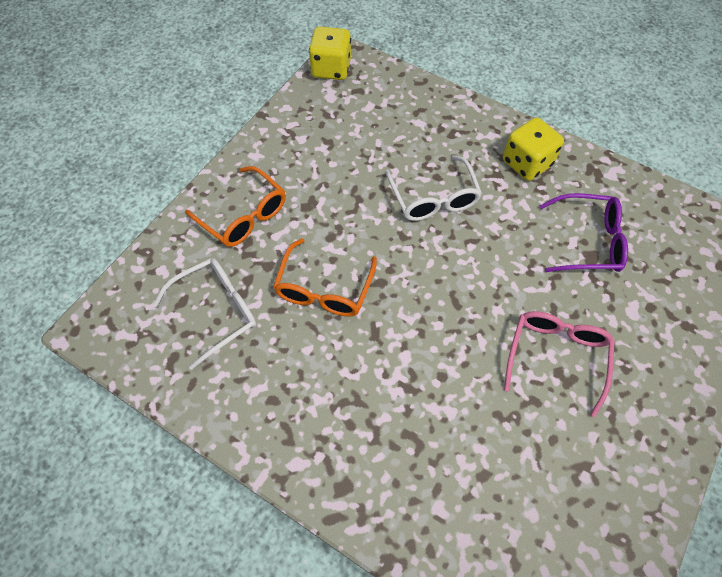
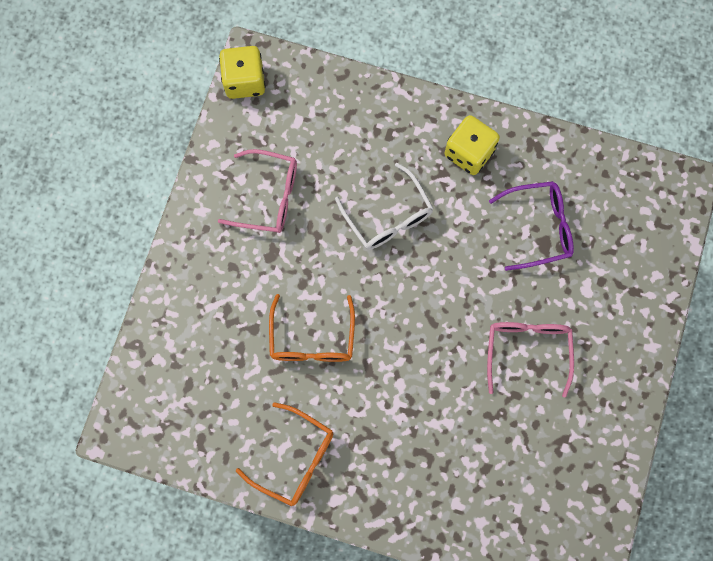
camera: 15 degrees left, 15 degrees up
white glasses [153,258,257,370] -> none
orange glasses [185,166,286,247] -> orange glasses moved to [236,402,333,506]
none -> pink glasses [218,149,297,233]

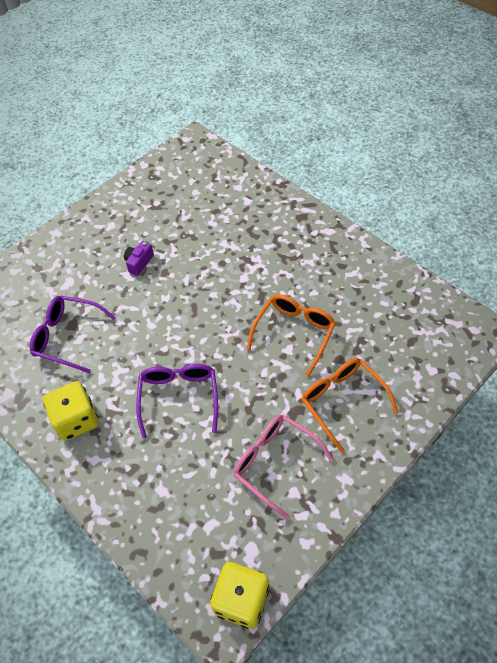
camera: 150 degrees left, 20 degrees down
orange glasses [236,402,333,506] -> orange glasses moved to [301,358,399,453]
white glasses [335,163,434,250] -> purple glasses [136,364,218,439]
pink glasses [487,322,574,398] -> purple camera [124,241,154,276]

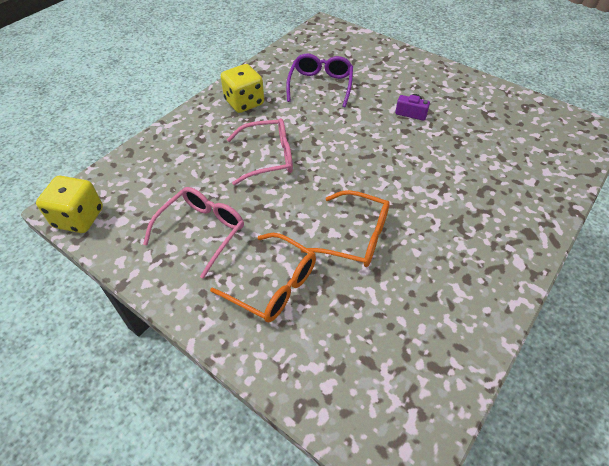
camera: 80 degrees right, 5 degrees down
purple glasses [136,364,218,439] -> pink glasses [227,118,293,185]
orange glasses [301,358,399,453] -> orange glasses turned 75 degrees clockwise [210,233,316,322]

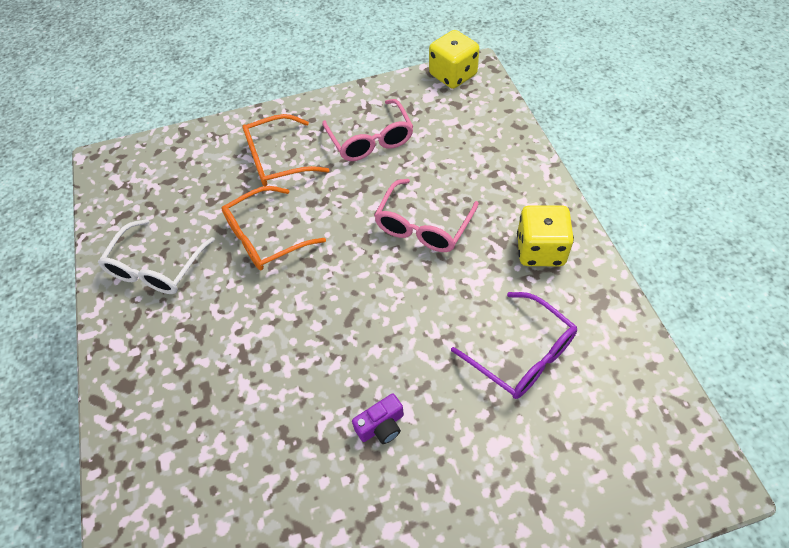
camera: 130 degrees right, 5 degrees up
none -> white glasses [98,219,215,294]

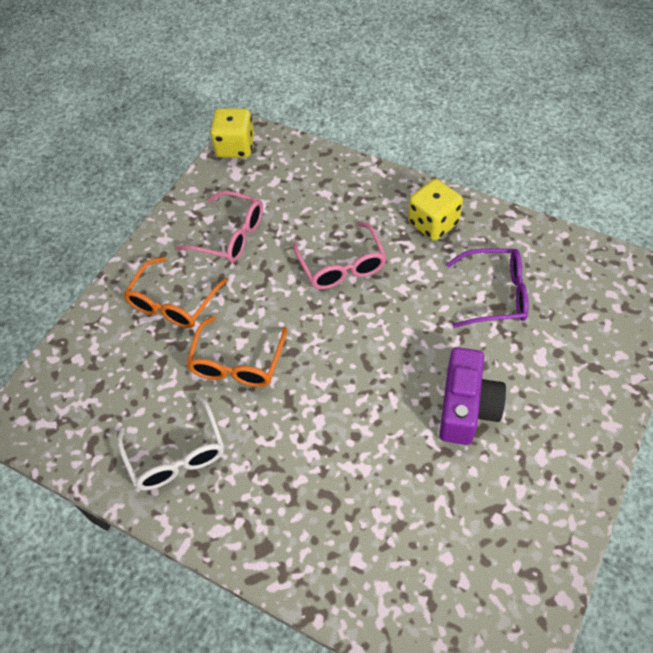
camera: 45 degrees left, 0 degrees up
purple camera [352,393,404,444] -> purple camera [439,347,506,445], size x1.95

